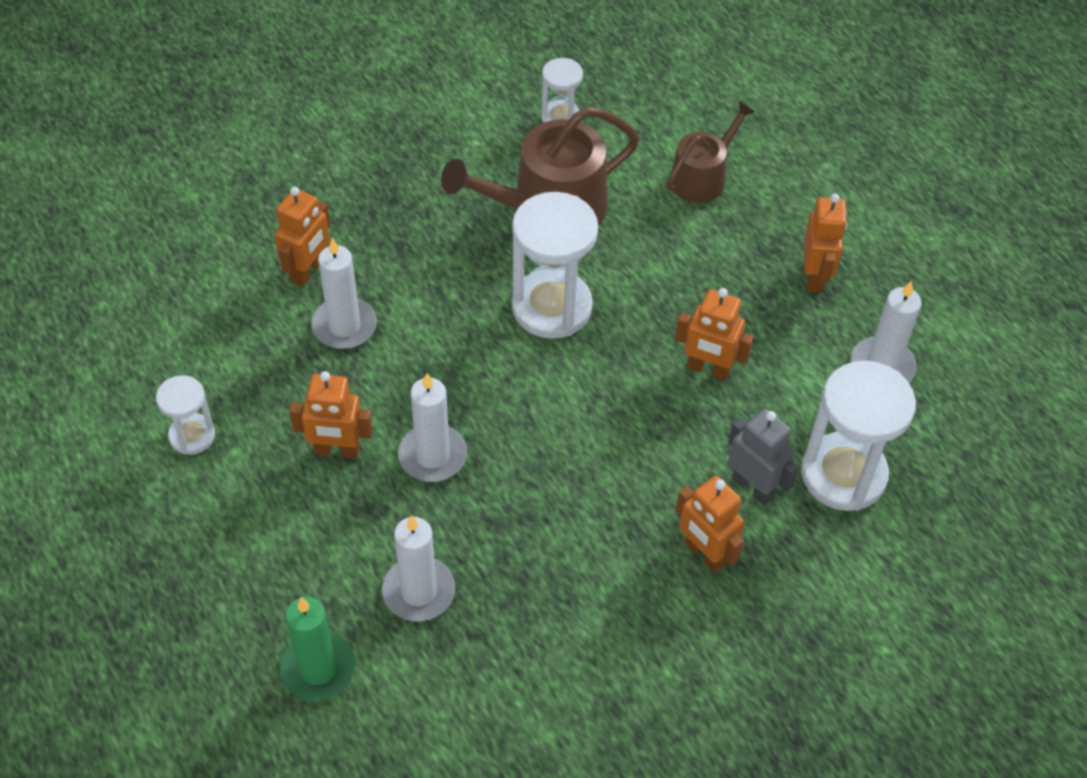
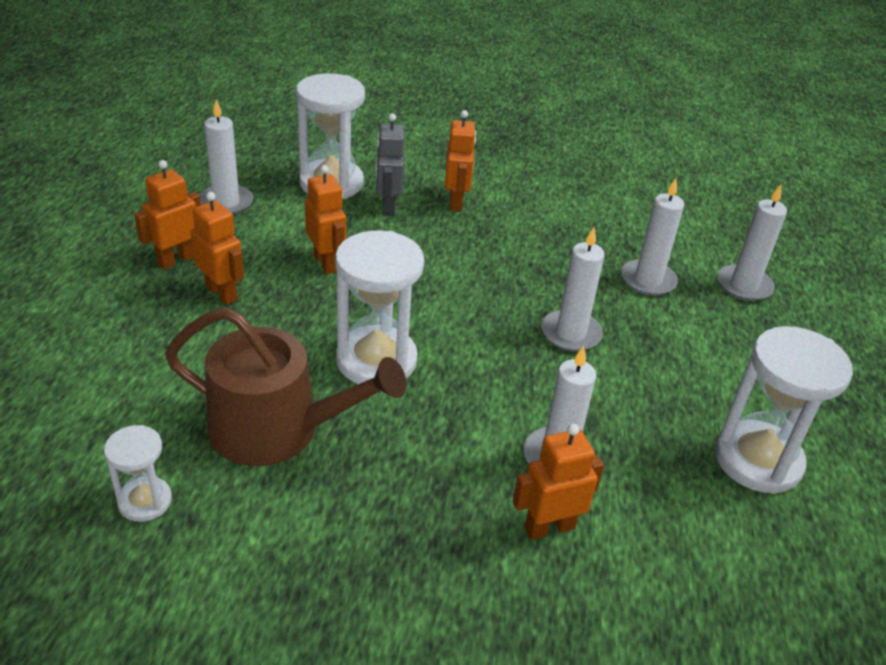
camera: 140 degrees left, 15 degrees down
white hourglass [156,375,215,455] -> white hourglass [715,326,853,494], size x1.86
green candle [279,597,355,701] -> white candle [717,184,787,301]
orange robot [289,371,373,458] -> orange robot moved to [191,192,244,305]
brown watering can [667,101,755,203] -> none

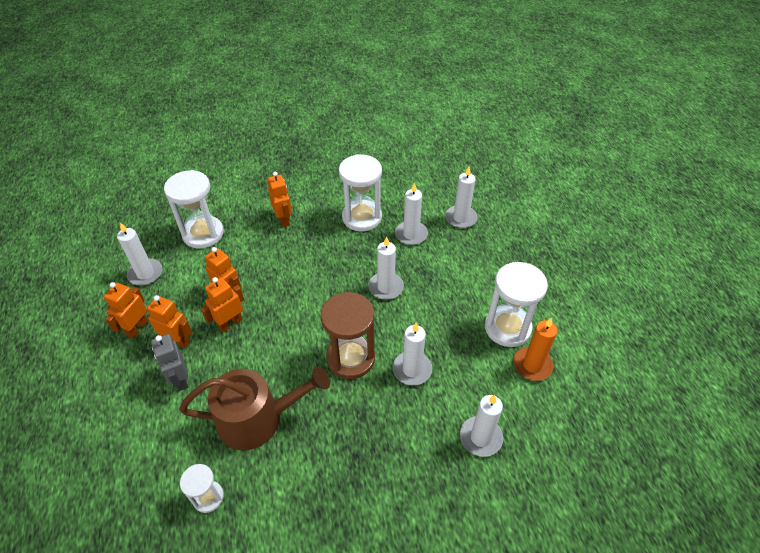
camera: 20 degrees left, 10 degrees up
white hourglass [335,230,424,384] -> white hourglass moved to [339,154,382,232]
grey robot [376,113,404,216] -> grey robot moved to [151,334,188,391]
orange robot [513,424,604,540] -> orange robot moved to [201,277,244,332]
none -> brown hourglass [321,292,375,379]
none -> white candle [460,395,503,457]
none -> orange candle [513,318,557,381]

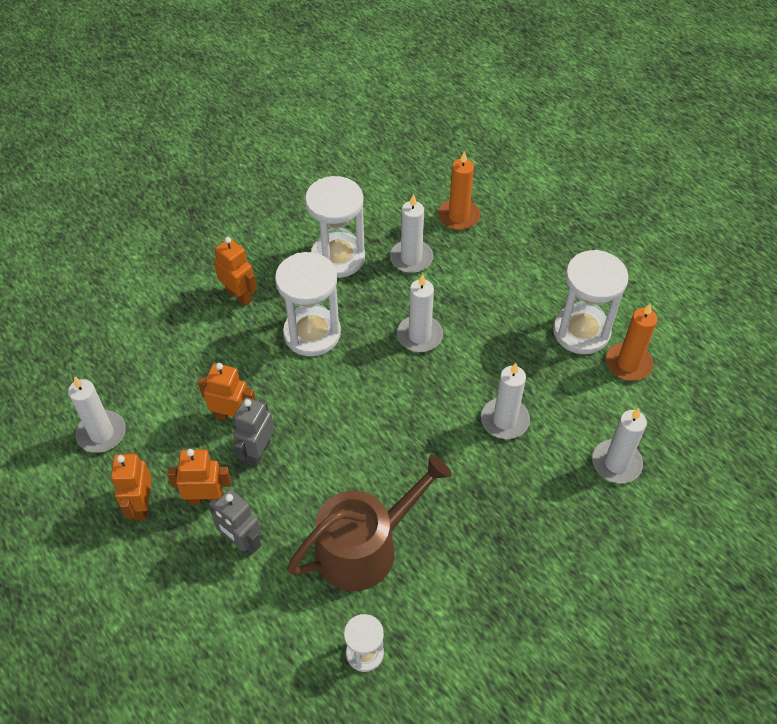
camera: 25 degrees left, 5 degrees up
white hourglass [164,170,224,249] -> white hourglass moved to [275,252,341,356]
orange robot [201,277,244,332] -> grey robot [233,397,274,467]
brown hourglass [321,292,375,379] -> none
white candle [445,167,478,228] -> orange candle [438,151,480,230]

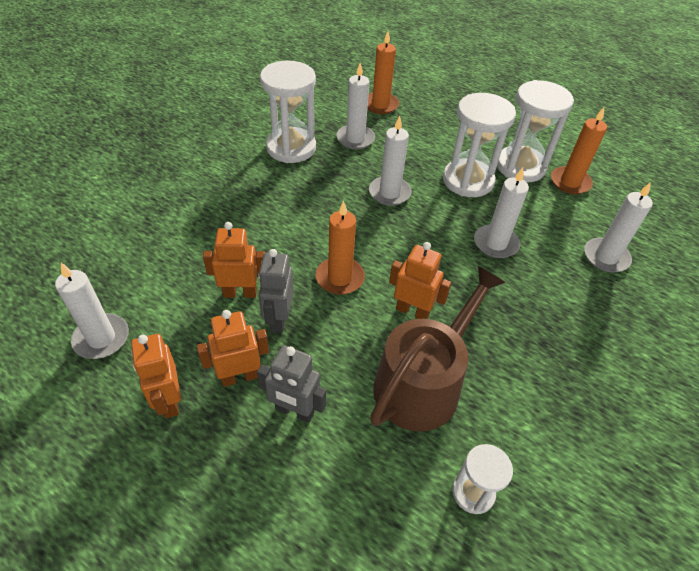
camera: 20 degrees left, 5 degrees down
orange robot [214,237,257,306] -> orange robot moved to [389,242,452,319]
white hourglass [275,252,341,356] -> white hourglass moved to [443,93,516,197]
none -> orange candle [316,201,365,295]

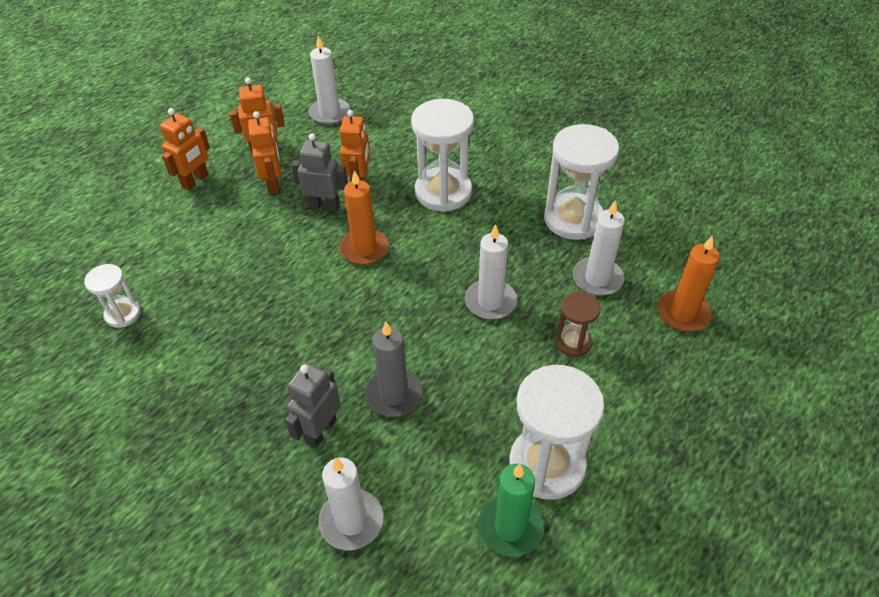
camera: 100 degrees right, 0 degrees up
grey robot [257,345,326,423] -> grey robot moved to [285,363,341,448]
brown watering can [370,266,506,432] -> none
orange robot [389,242,452,319] -> orange robot moved to [160,108,210,190]
white hourglass [443,93,516,197] -> white hourglass moved to [411,99,474,212]
white candle [474,167,529,258] -> grey candle [365,322,422,417]
orange candle [551,108,607,194] -> green candle [478,463,544,557]
none -> brown hourglass [555,292,600,357]

